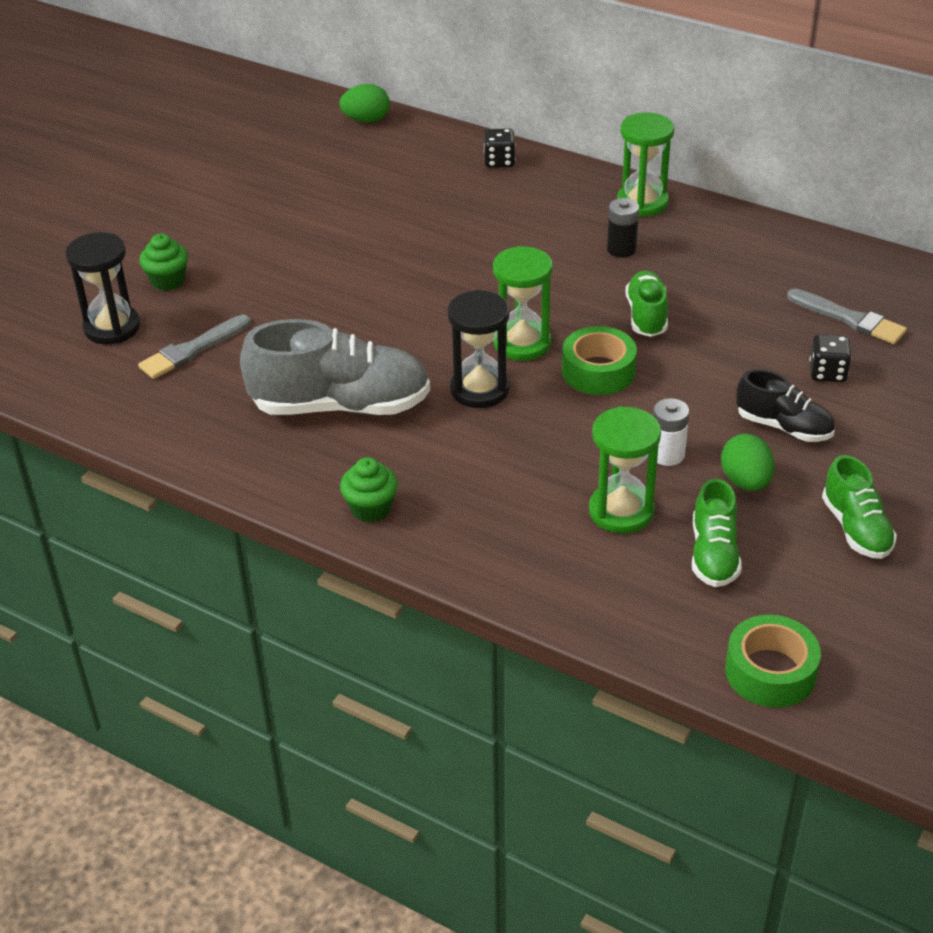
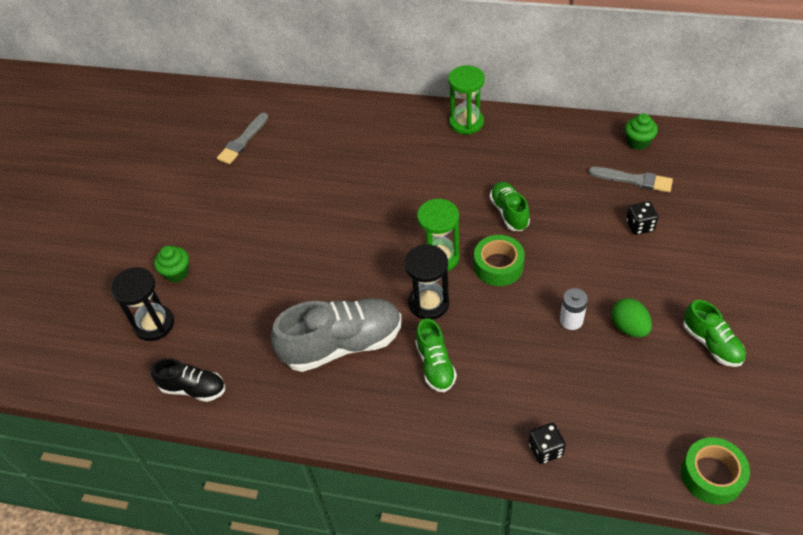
camera: 15 degrees left, 10 degrees up
grey brush [138,315,251,379] -> grey brush moved to [217,113,268,164]
green egg [339,84,390,123] -> none
green cupcake [340,457,398,522] -> green cupcake moved to [625,113,658,150]
black dice [484,128,515,168] -> black dice moved to [528,423,566,464]
green hourglass [589,406,661,534] -> none
black battery [607,198,639,257] -> none
green shoe [692,479,742,587] -> green shoe moved to [415,318,457,392]
black shoe [736,369,835,442] -> black shoe moved to [151,358,225,402]

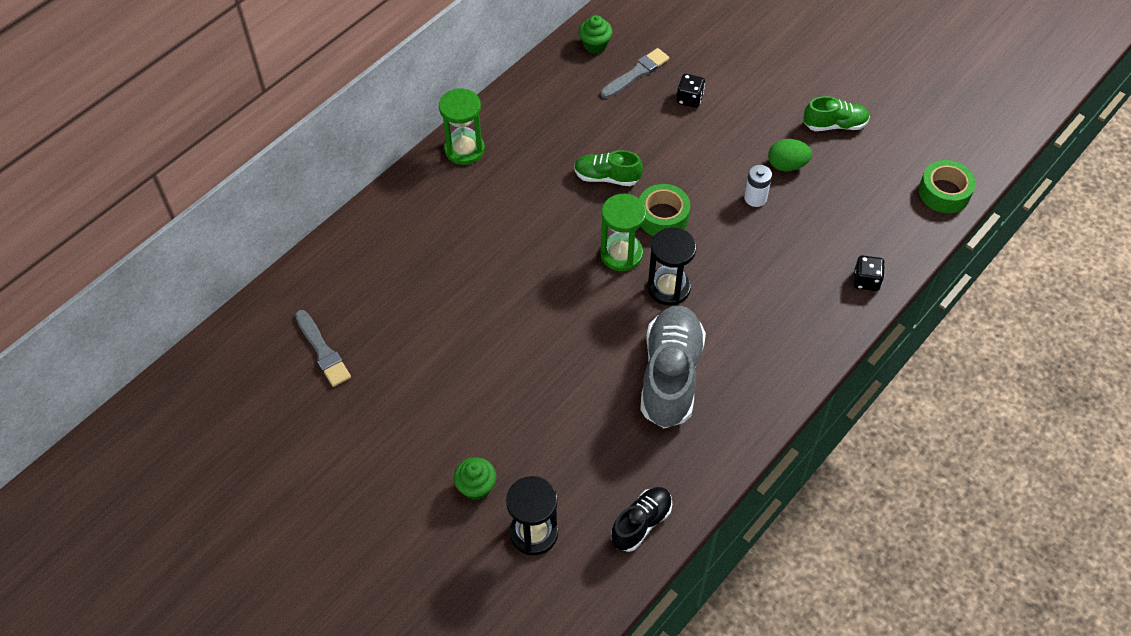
camera: 65 degrees left, 5 degrees up
green shoe [415,318,457,392] -> none

